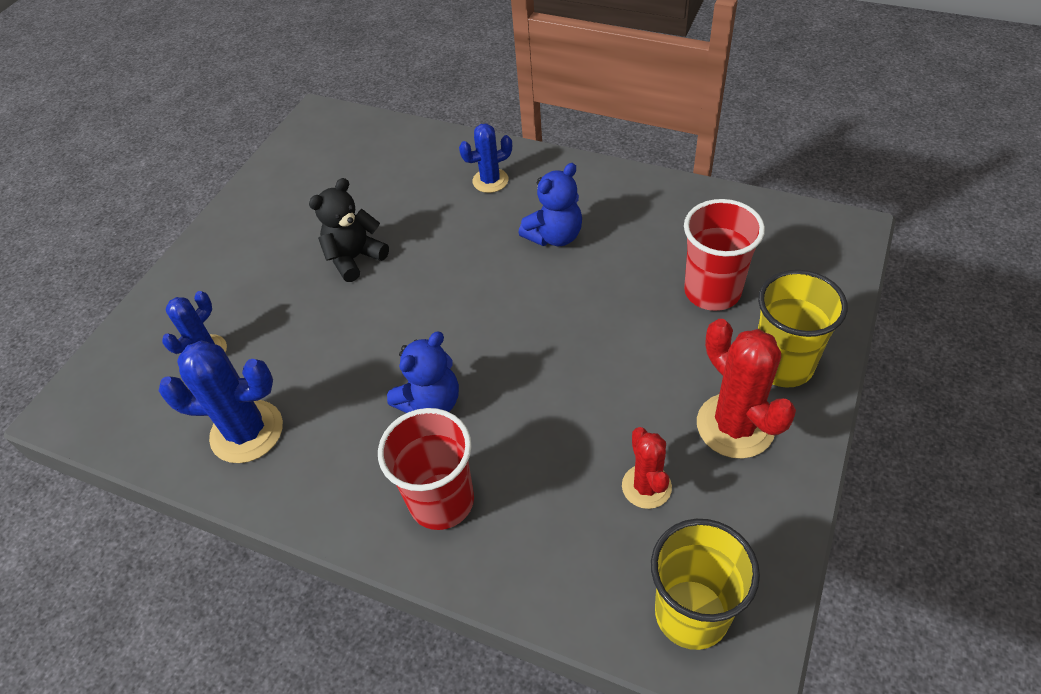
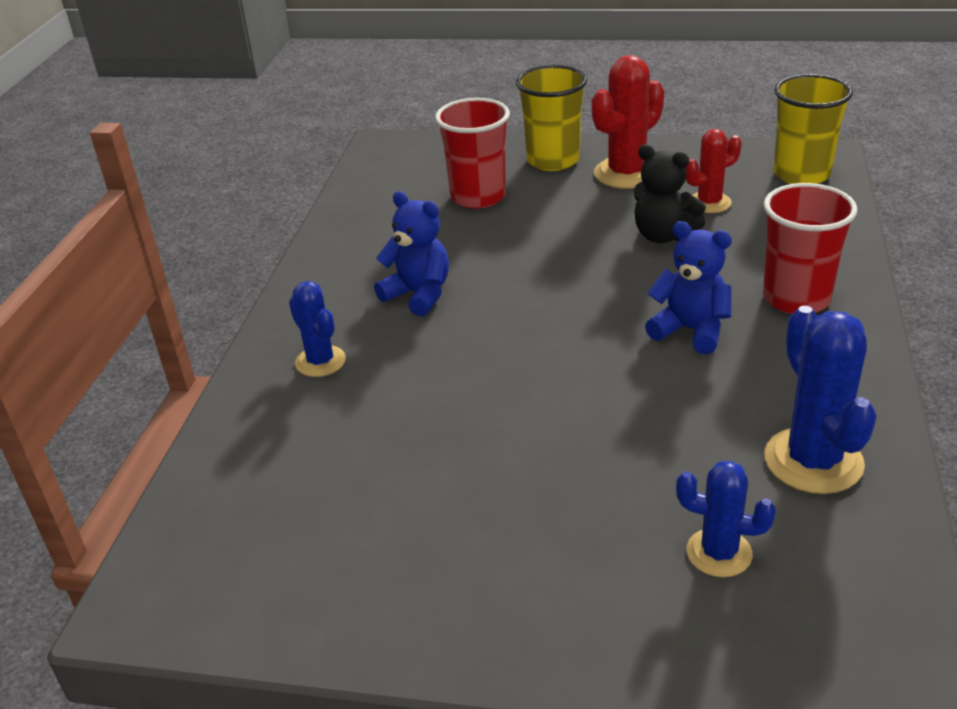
camera: 105 degrees left, 15 degrees down
black teddy bear [309,178,389,282] -> black teddy bear moved to [634,144,706,243]

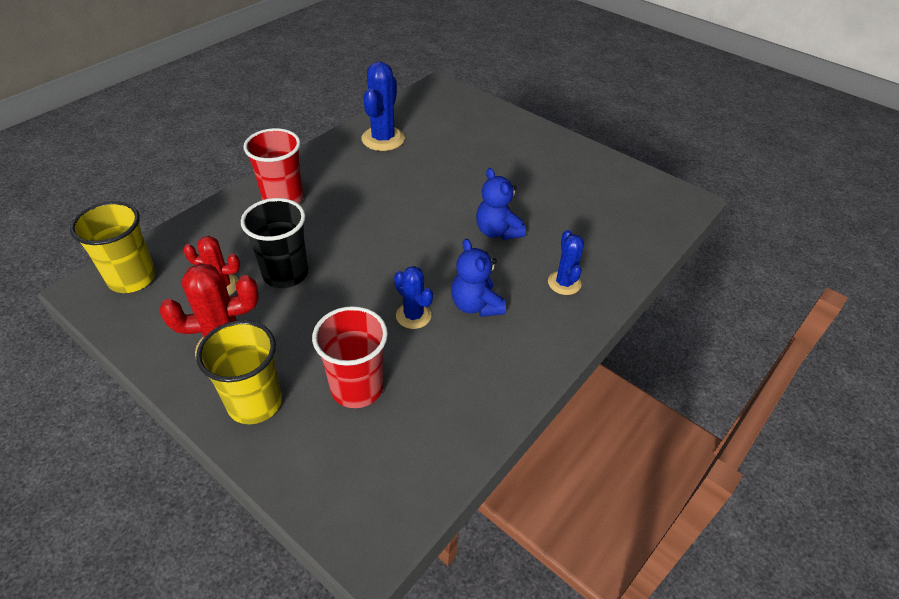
camera: 155 degrees left, 10 degrees up
black teddy bear [634,144,706,243] -> black cup [241,198,308,288]
blue teddy bear [645,221,732,354] -> blue teddy bear moved to [476,168,526,240]
blue cactus [676,461,776,577] -> blue cactus moved to [394,266,433,329]

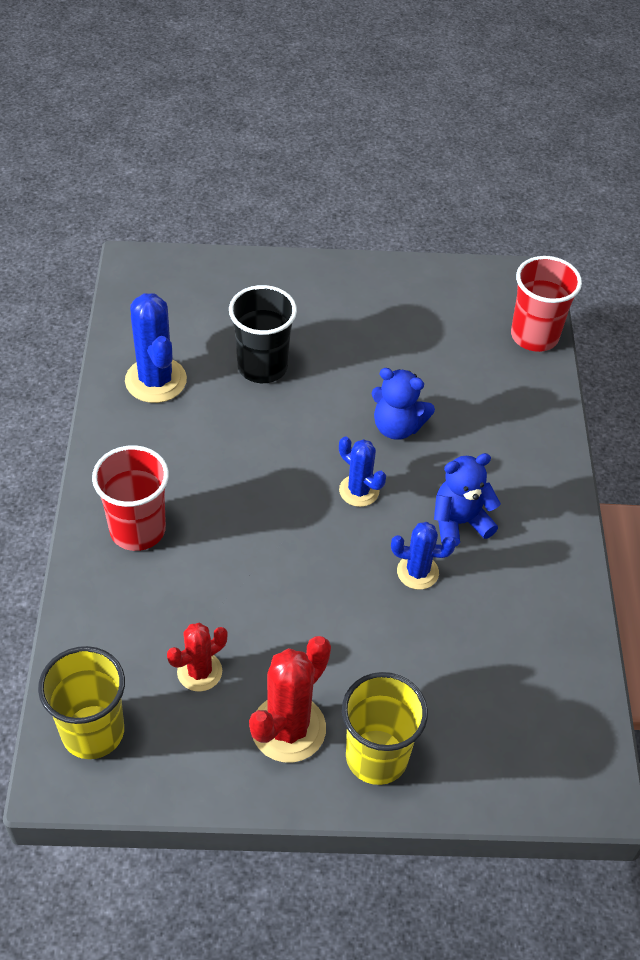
camera: 40 degrees left, 5 degrees up
black cup [241,198,308,288] -> black cup moved to [229,285,297,383]
red cup [312,306,388,408] -> red cup moved to [511,256,582,352]
blue teddy bear [451,239,506,317] -> blue teddy bear turned 135 degrees clockwise [434,453,501,546]
blue cactus [548,230,584,295] -> blue cactus moved to [339,436,386,507]

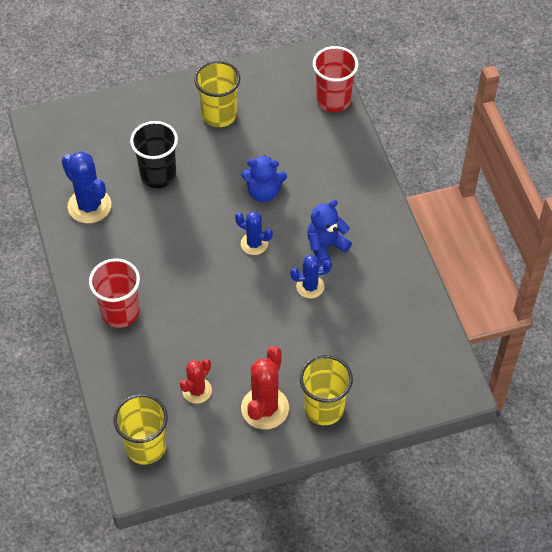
camera: 15 degrees left, 5 degrees up
none -> yellow cup [194,61,240,127]

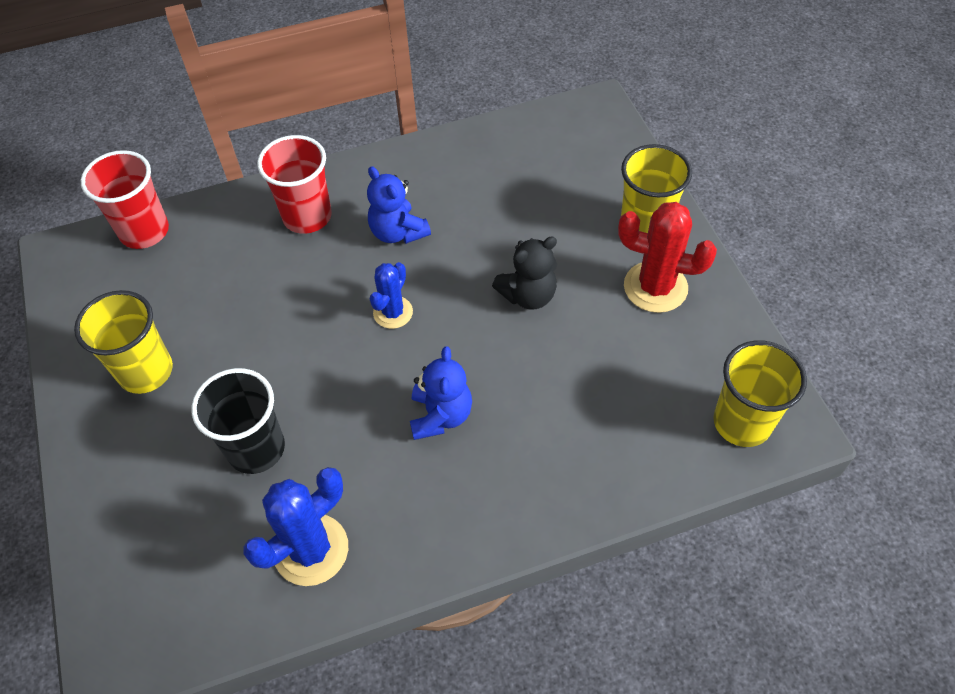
camera: 90 degrees left, 0 degrees up
red cup [89,258,140,328] -> red cup moved to [257,135,332,234]
red cactus [180,359,212,404] -> none
blue teddy bear [241,155,287,202] -> blue teddy bear moved to [410,346,472,440]
blue cactus [290,255,332,298] -> none
none -> black teddy bear [492,237,557,310]

